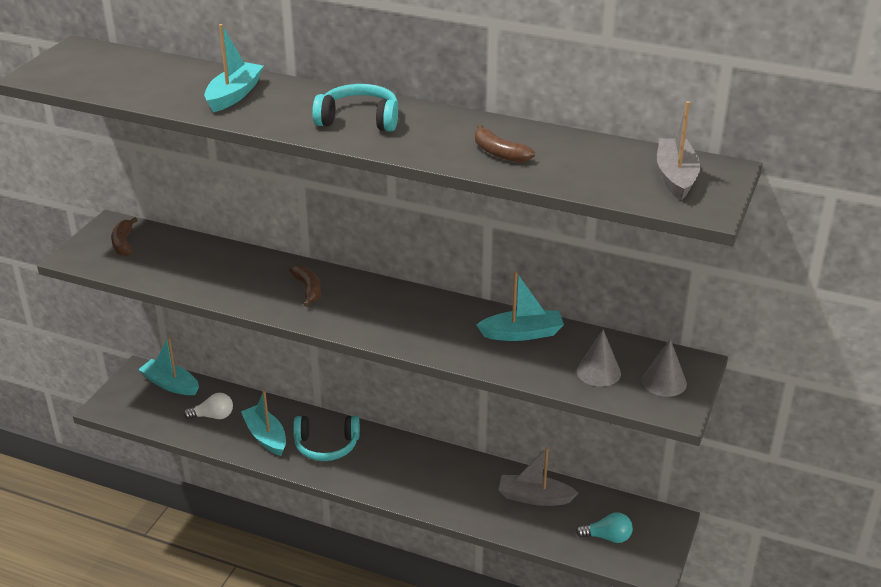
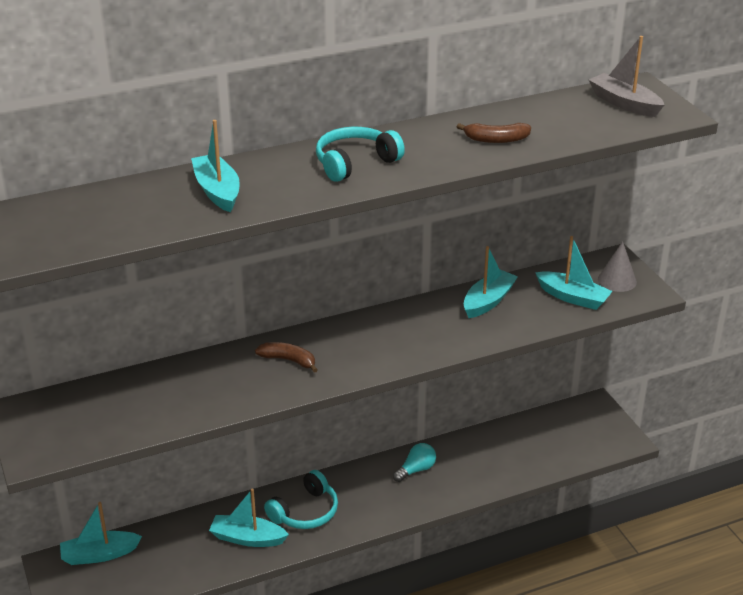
camera: 45 degrees left, 0 degrees up
brown banana [111,217,138,256] -> none
white light bulb [184,393,233,419] -> none
grey boat [499,447,578,506] -> none
turquoise light bulb [576,512,633,543] -> turquoise light bulb moved to [393,443,436,482]
grey cone [577,330,621,387] -> turquoise boat [535,236,613,310]

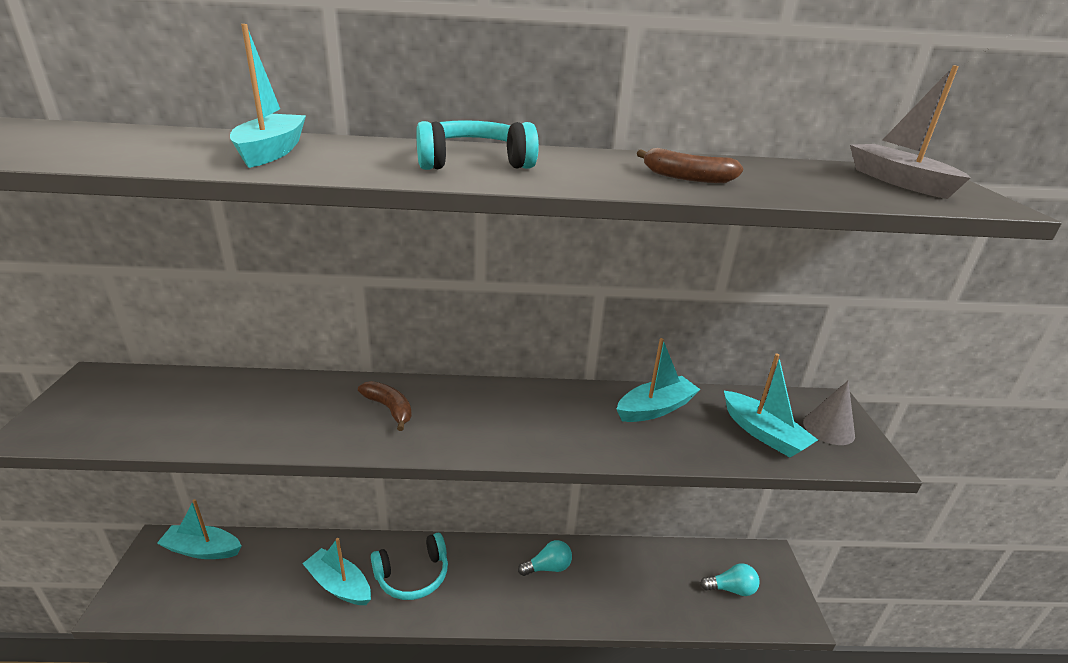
camera: 20 degrees right, 5 degrees down
none -> turquoise light bulb [700,563,760,596]

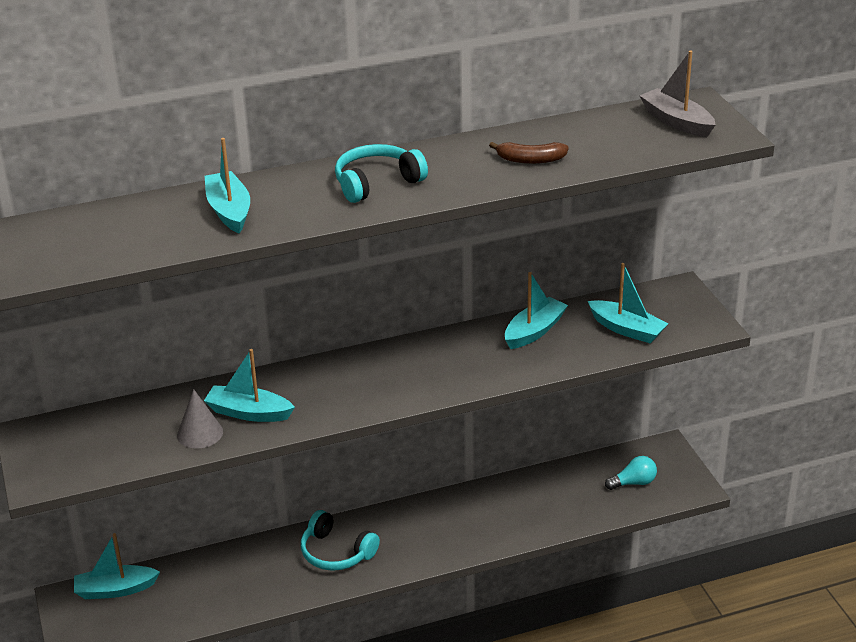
camera: 15 degrees left, 5 degrees up
turquoise boat [302,538,371,605] -> turquoise boat moved to [204,349,295,422]
brown banana [358,381,412,431] -> none
turquoise headphones [371,533,448,600] -> turquoise headphones turned 75 degrees clockwise [301,510,380,571]
turquoise light bulb [518,540,572,576] -> none
grey cone [803,381,855,445] -> grey cone moved to [177,389,223,449]

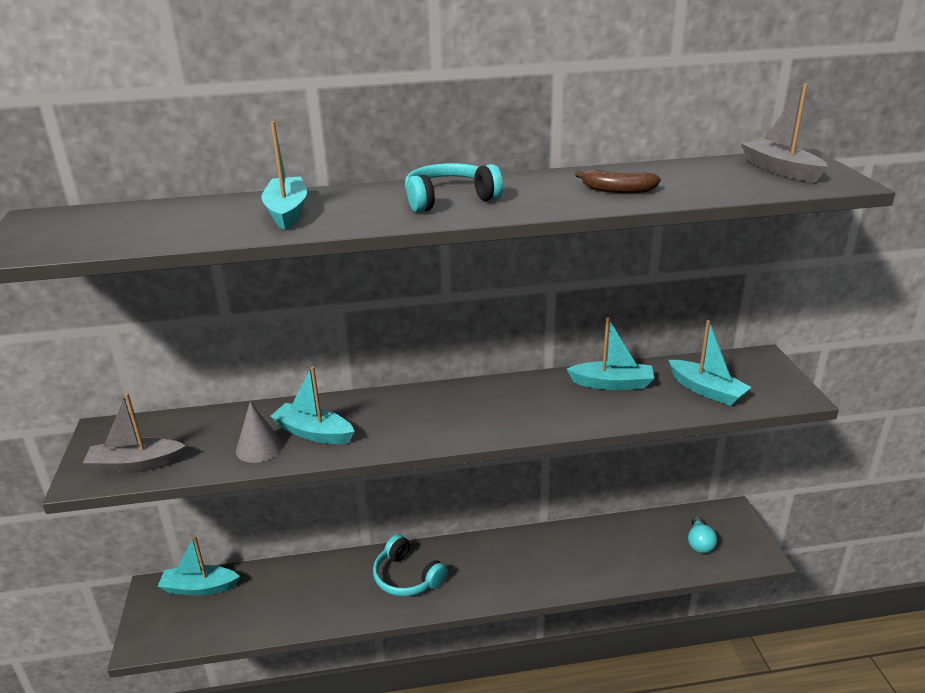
camera: 10 degrees right, 5 degrees down
turquoise boat [505,272,568,349] -> turquoise boat turned 45 degrees clockwise [567,318,654,390]
turquoise light bulb [605,456,657,490] -> turquoise light bulb turned 105 degrees clockwise [688,516,717,553]
none -> grey boat [83,393,186,473]

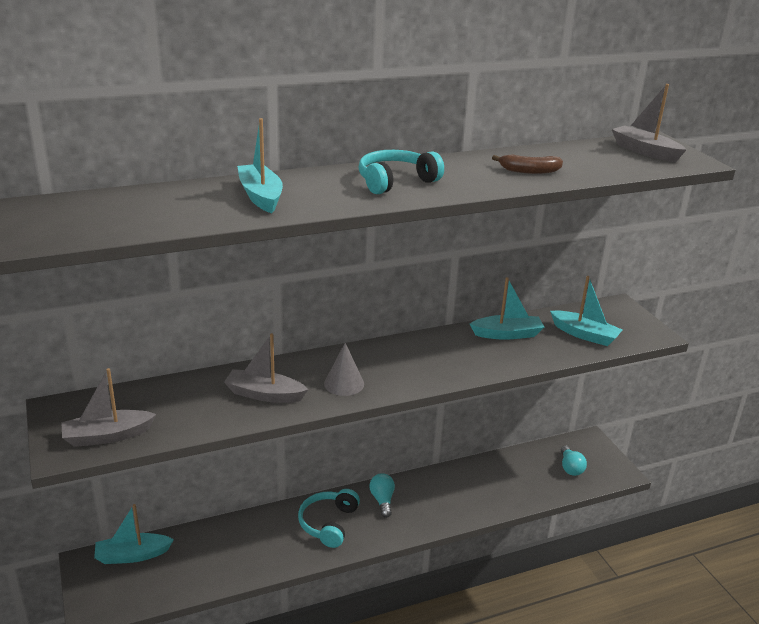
camera: 15 degrees left, 0 degrees up
grey cone [236,401,283,463] -> grey cone moved to [324,343,364,396]
turquoise boat [270,366,355,444] -> grey boat [224,333,308,403]
turquoise headphones [373,535,448,596] -> turquoise headphones turned 75 degrees clockwise [298,489,360,548]
none -> turquoise light bulb [369,473,395,518]

